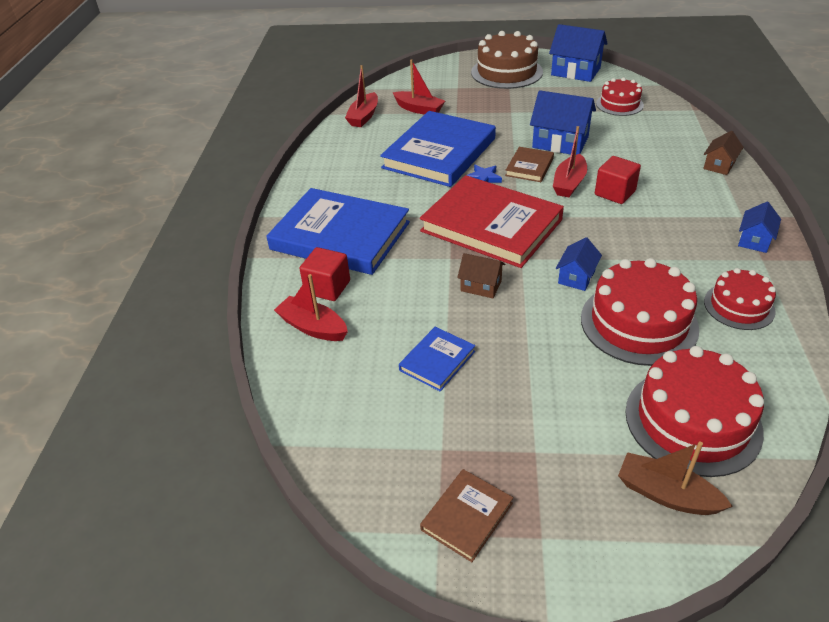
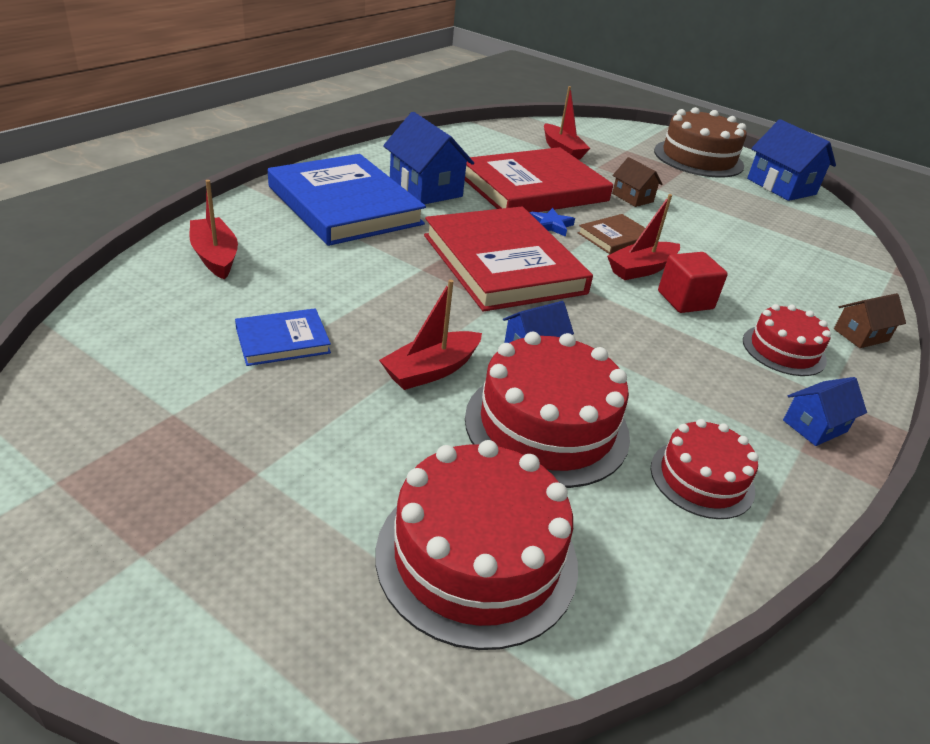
camera: 25 degrees right, 5 degrees down
red cube [299,247,350,301] -> none
red boat [345,65,378,127] -> red boat moved to [379,280,482,390]
blue book [380,111,496,187] -> red book [465,147,613,213]
brown book [420,469,513,562] -> none
brown house [457,253,505,298] -> brown house moved to [612,157,663,207]
blue house [530,90,596,155] -> blue house moved to [383,112,474,204]
red cake [596,78,644,116] -> red cake moved to [743,304,831,376]
brown boat [618,441,733,515] -> none

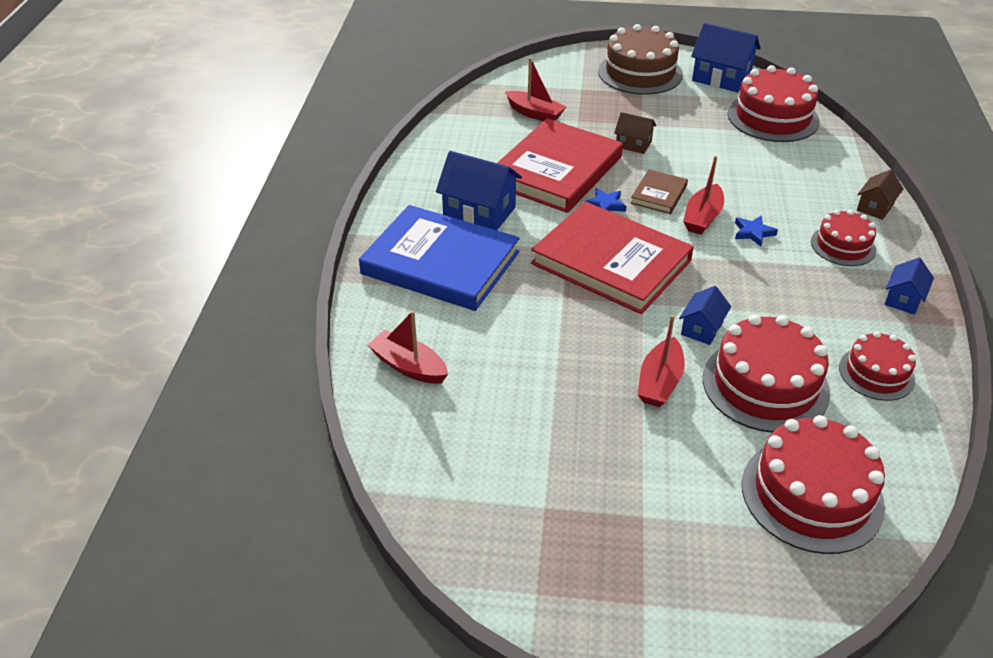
camera: 25 degrees left, 5 degrees up
blue book [235,308,331,366] -> none
red cube [658,252,728,313] -> blue star [735,216,778,247]
none -> red cake [727,65,820,142]

